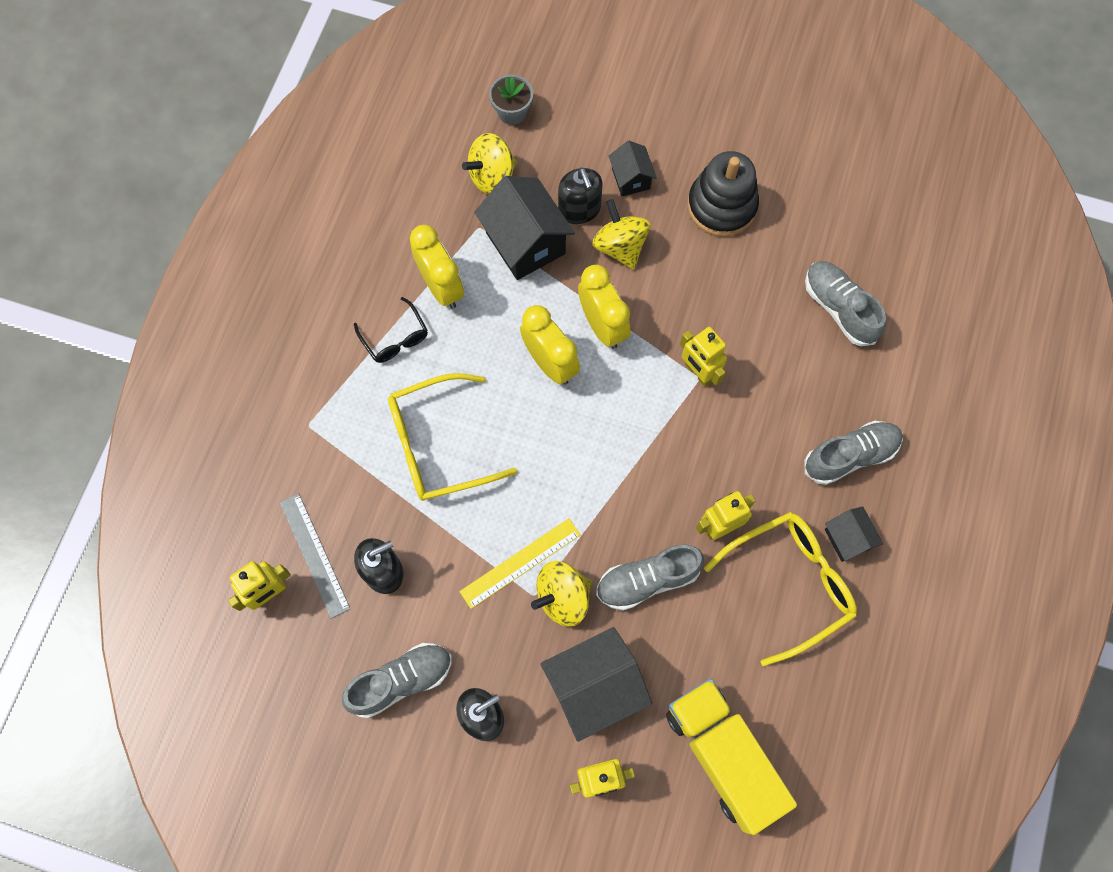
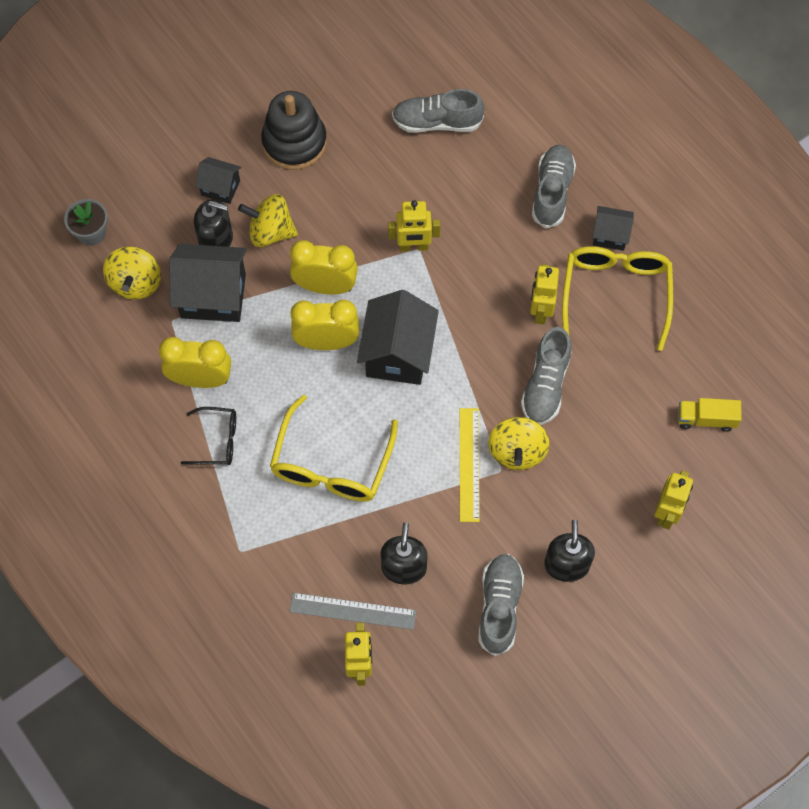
camera: 55 degrees left, 5 degrees down
black house [540,627,652,742] -> black house moved to [357,290,439,385]
yellow truck [666,679,797,835] -> yellow truck [678,398,742,432], size x0.49

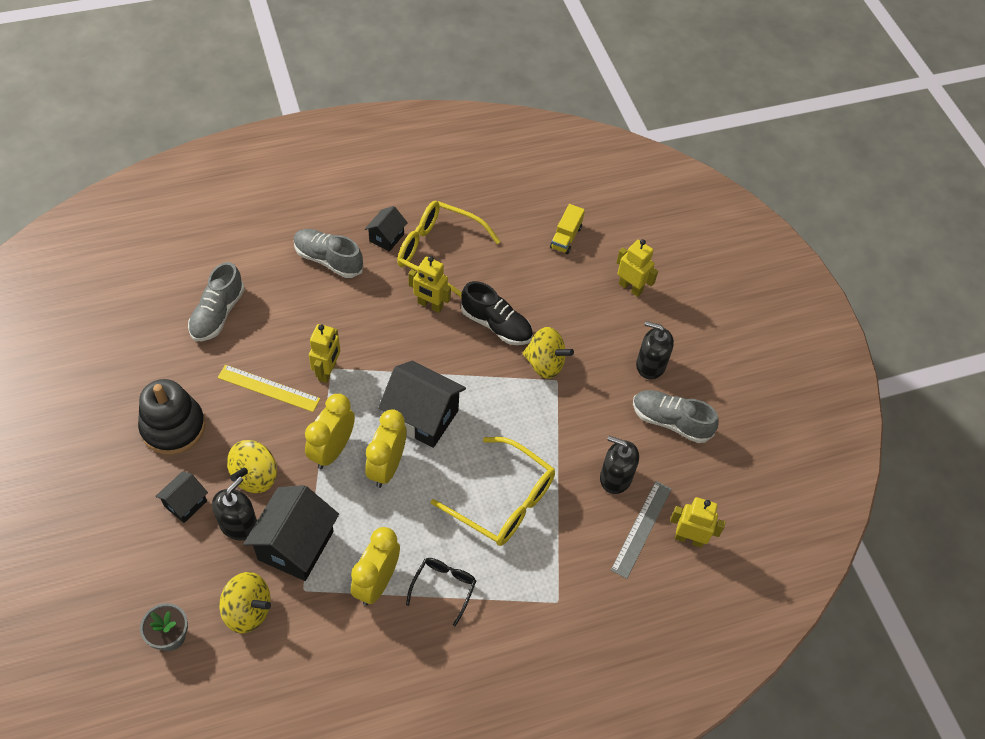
camera: 75 degrees left, 10 degrees down
yellow ruler [460,408,480,522] -> yellow ruler moved to [217,365,320,412]
grey shoe [521,327,572,425] -> black shoe [461,281,533,345]

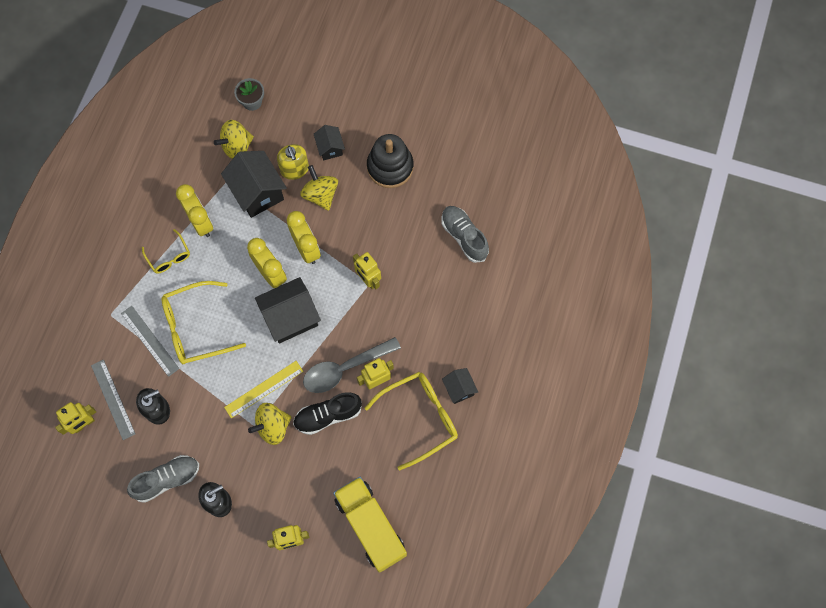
camera: 130 degrees right, 15 degrees up
black soap dispenser [212,477,257,541] -> yellow soap dispenser [277,144,309,180]
yellow ruler [217,365,320,412] -> yellow ruler moved to [224,361,303,418]
grey shoe [294,229,363,278] -> none
black glasses [406,558,476,626] -> yellow glasses [142,229,190,274]
yellow truck [550,204,585,254] -> yellow truck [333,477,407,573], size x2.04
none -> grey ruler [121,306,180,377]
none -> grey spoon [303,337,401,393]

